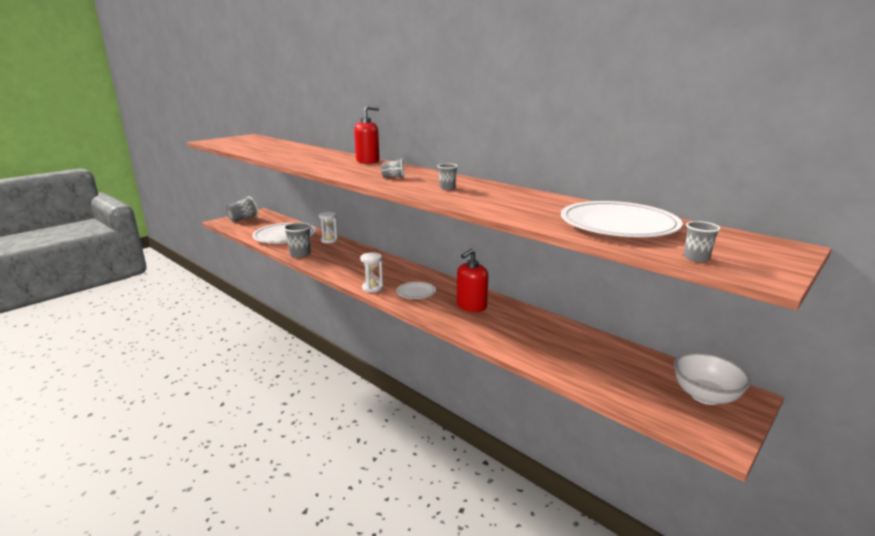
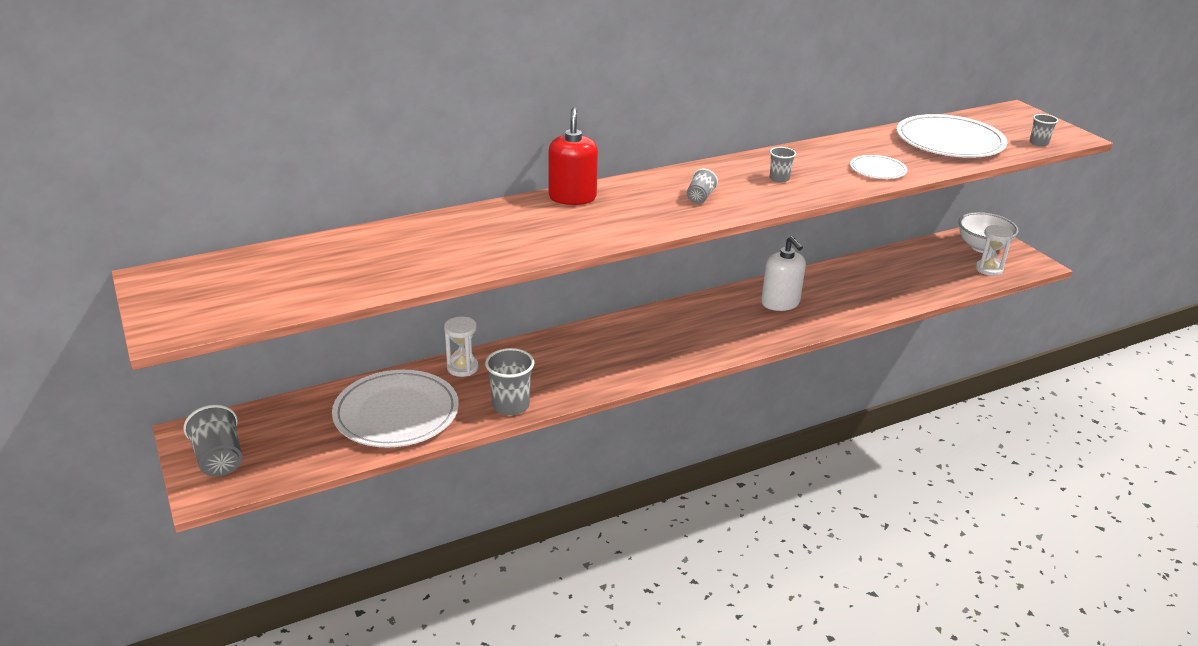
camera: 70 degrees left, 10 degrees up
white hourglass [360,252,383,293] -> white hourglass moved to [976,225,1013,276]
white plate [397,282,436,299] -> white plate moved to [850,155,907,179]
red soap dispenser [457,249,488,312] -> white soap dispenser [761,236,806,311]

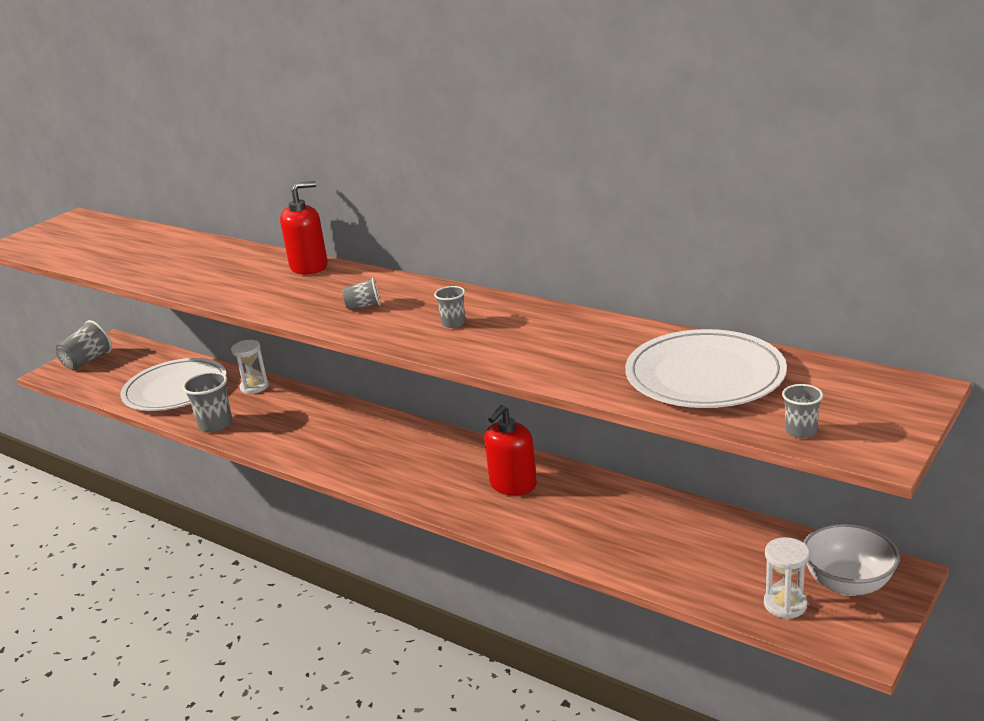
camera: 65 degrees right, 5 degrees down
white soap dispenser [761,236,806,311] -> red soap dispenser [484,405,537,496]
white plate [850,155,907,179] -> none

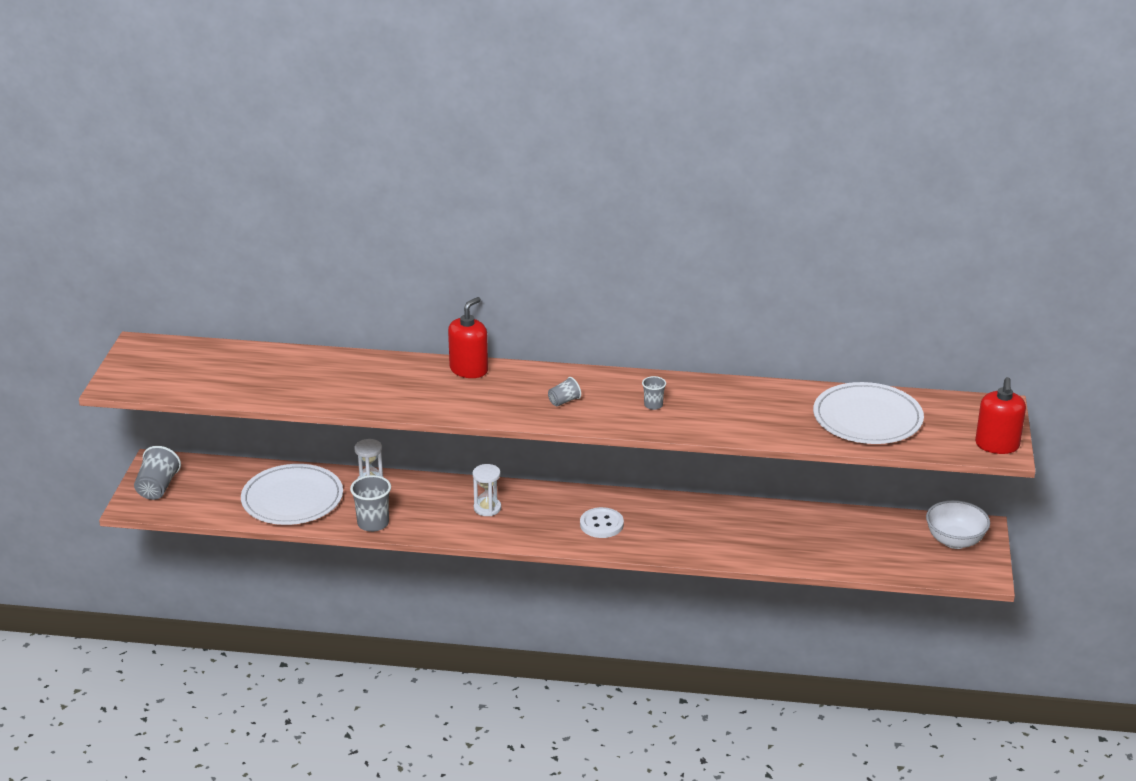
camera: 30 degrees left, 5 degrees up
red soap dispenser [484,405,537,496] -> red soap dispenser moved to [975,377,1026,454]
white hourglass [764,537,810,619] -> white hourglass moved to [472,464,501,516]
grey cup [782,384,823,438] -> none
none -> white button [580,507,624,538]

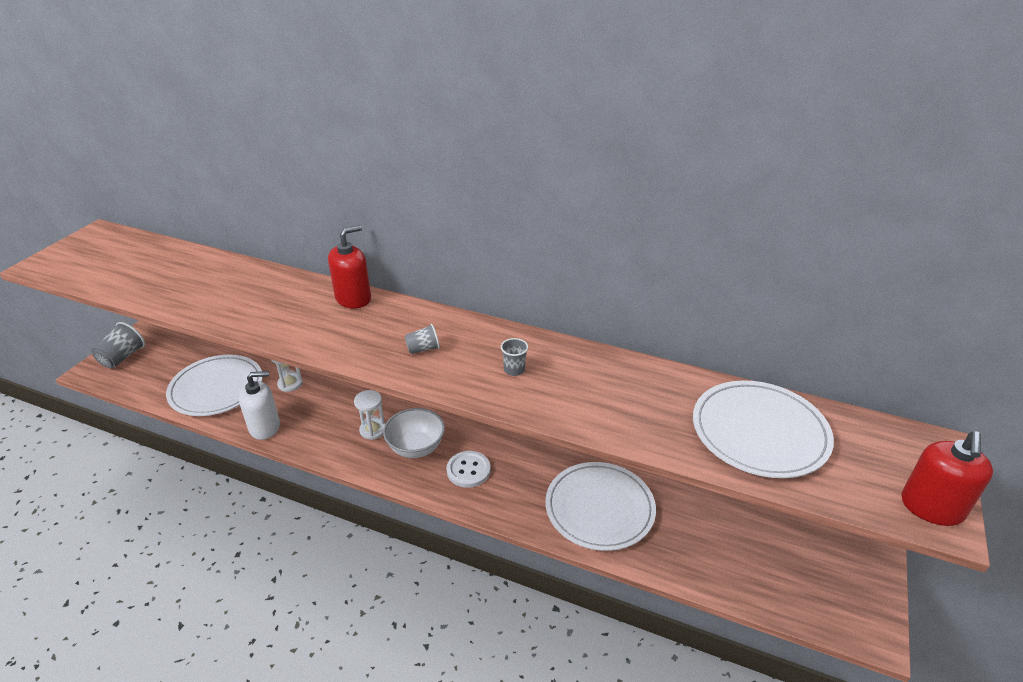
camera: 15 degrees right, 5 degrees up
grey cup [350,475,391,532] -> white soap dispenser [239,371,280,440]
white bowl [926,500,990,549] -> white bowl moved to [383,408,445,458]
none -> white plate [545,462,656,551]

